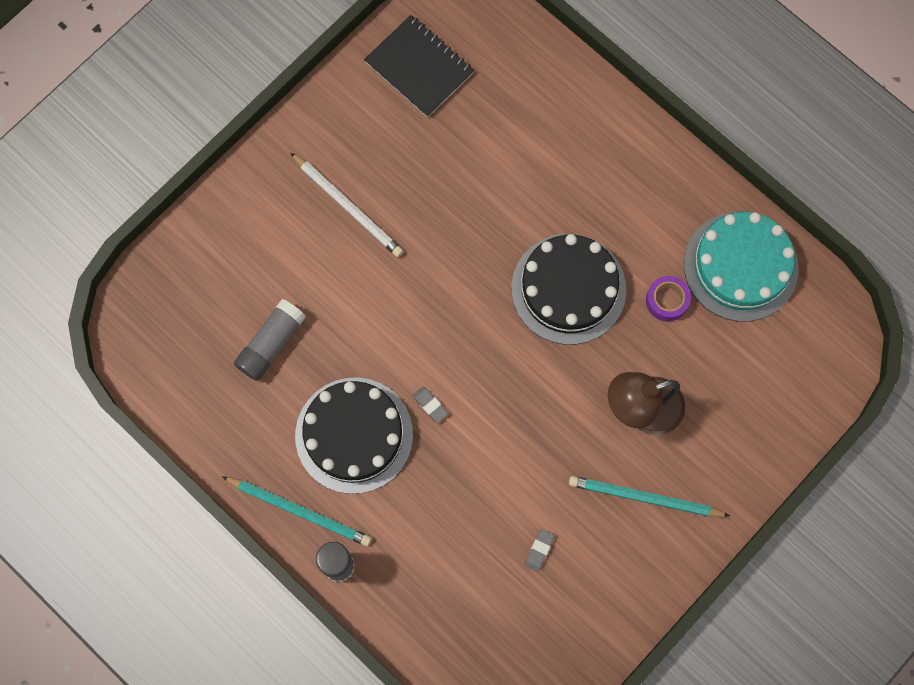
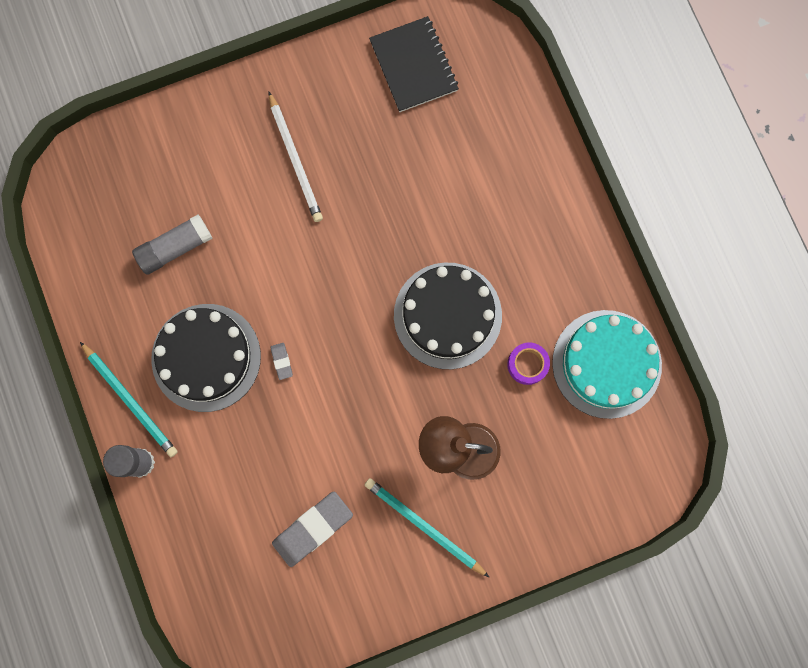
camera: 25 degrees right, 5 degrees up
grey eraser [524,529,555,572] -> grey eraser [272,491,353,567], size x2.19

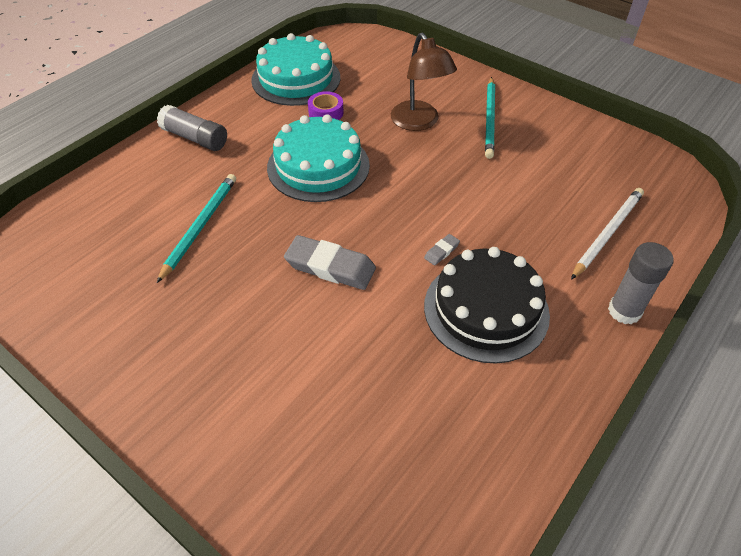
camera: 120 degrees left, 30 degrees down
turquoise pencil [80,342,178,457] -> turquoise pencil moved to [157,174,236,283]
grey glue stick [132,214,212,275] -> grey glue stick moved to [157,105,227,151]
white pencil [269,92,323,222] -> white pencil moved to [571,188,644,280]
grey eraser [272,491,353,567] -> grey eraser moved to [284,235,376,290]
black notebook [369,16,459,112] -> none
black cake [394,263,502,369] -> turquoise cake [267,114,370,202]

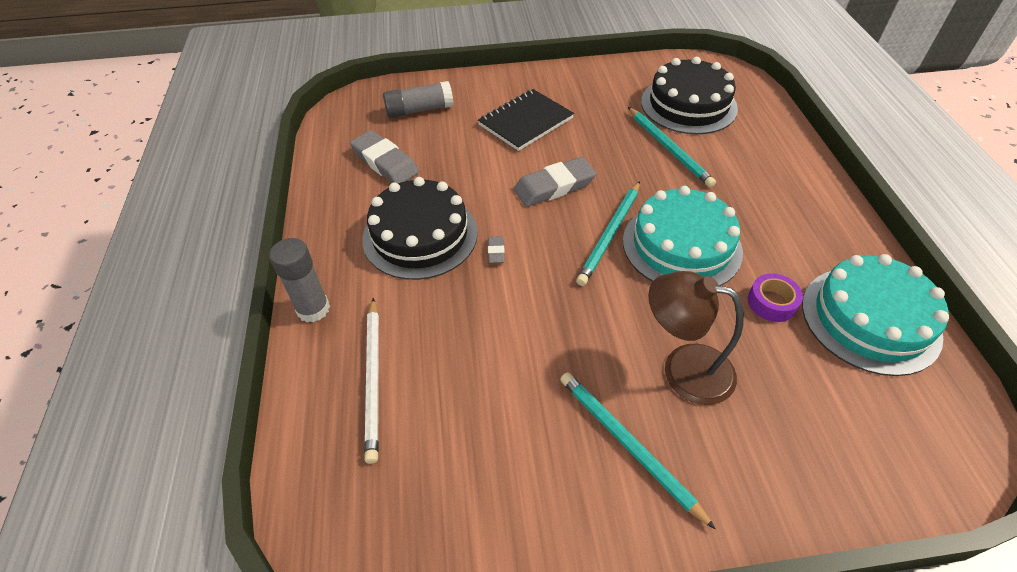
camera: 135 degrees right, 0 degrees up
grey glue stick [157,105,227,151] -> grey glue stick moved to [383,81,453,118]
none -> grey eraser [350,130,419,183]
none -> black notebook [478,89,574,151]
none -> turquoise pencil [576,181,640,286]
none -> black cake [641,57,738,134]

